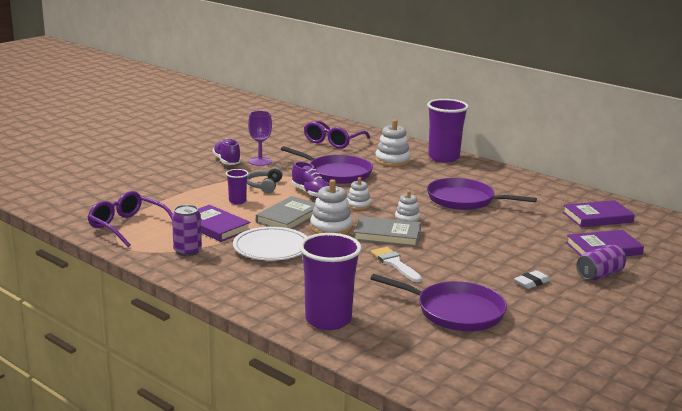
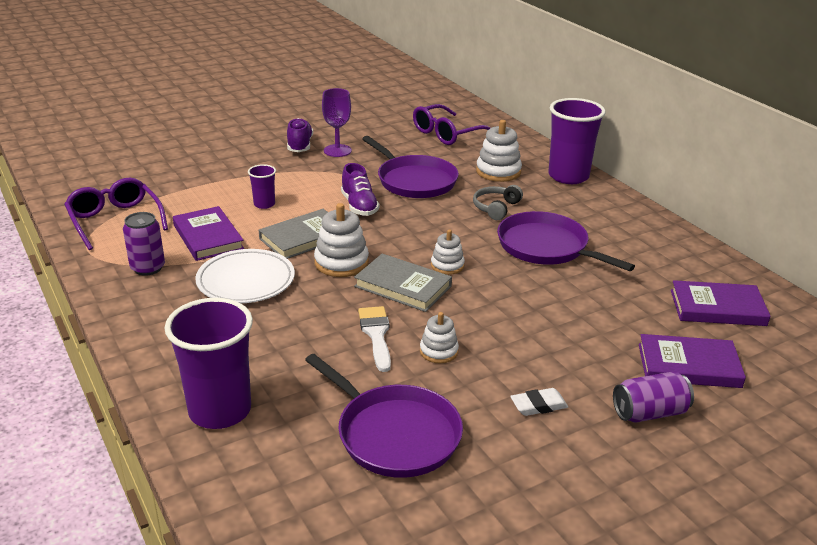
camera: 20 degrees right, 10 degrees up
grey headphones [247,167,283,193] -> grey headphones moved to [473,185,523,220]
white stacking toy [347,177,371,210] -> white stacking toy moved to [420,312,459,363]

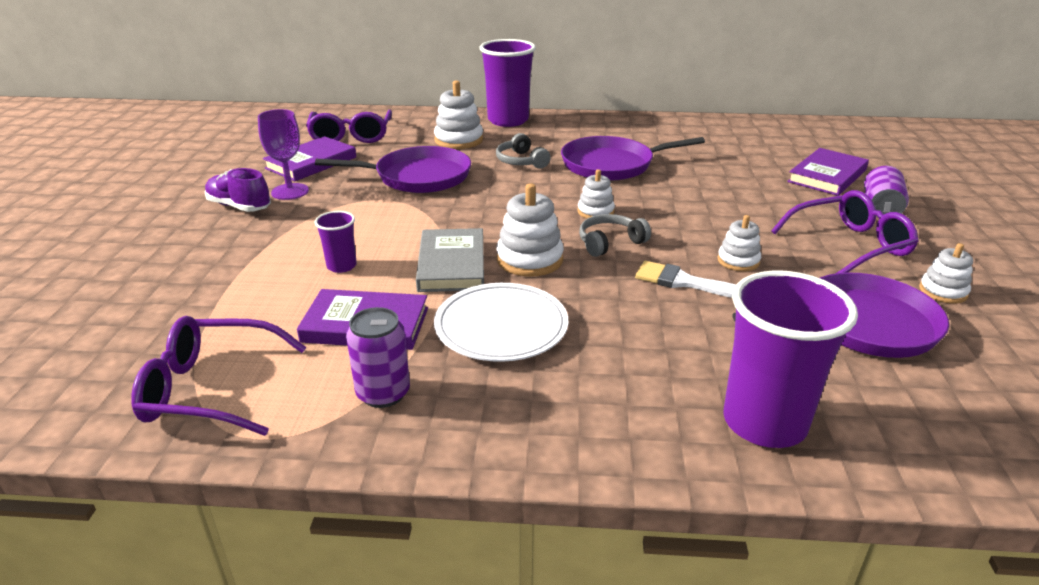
camera: 55 degrees left, 0 degrees up
purple shoe [341,163,379,216] -> none
grey book [354,254,452,312] -> grey headphones [579,214,651,257]
white eraser [510,388,568,416] -> purple glasses [771,190,919,273]
purple book [671,280,771,326] -> purple book moved to [263,136,356,181]
none -> white stacking toy [919,243,973,304]

